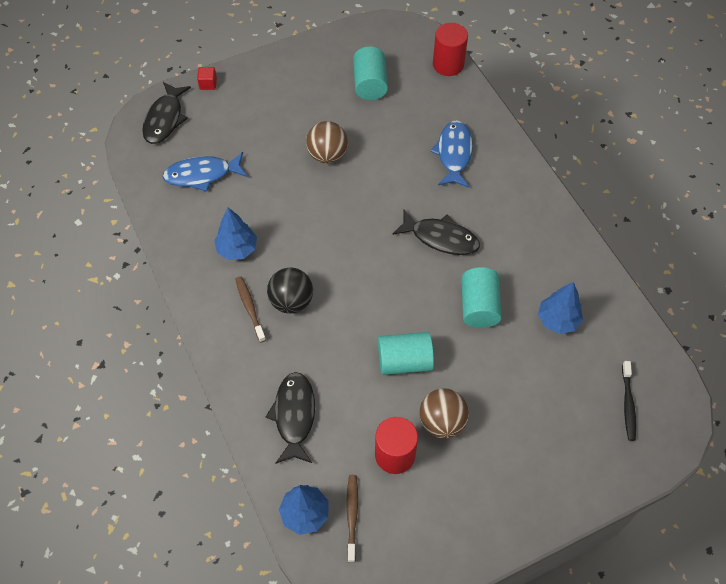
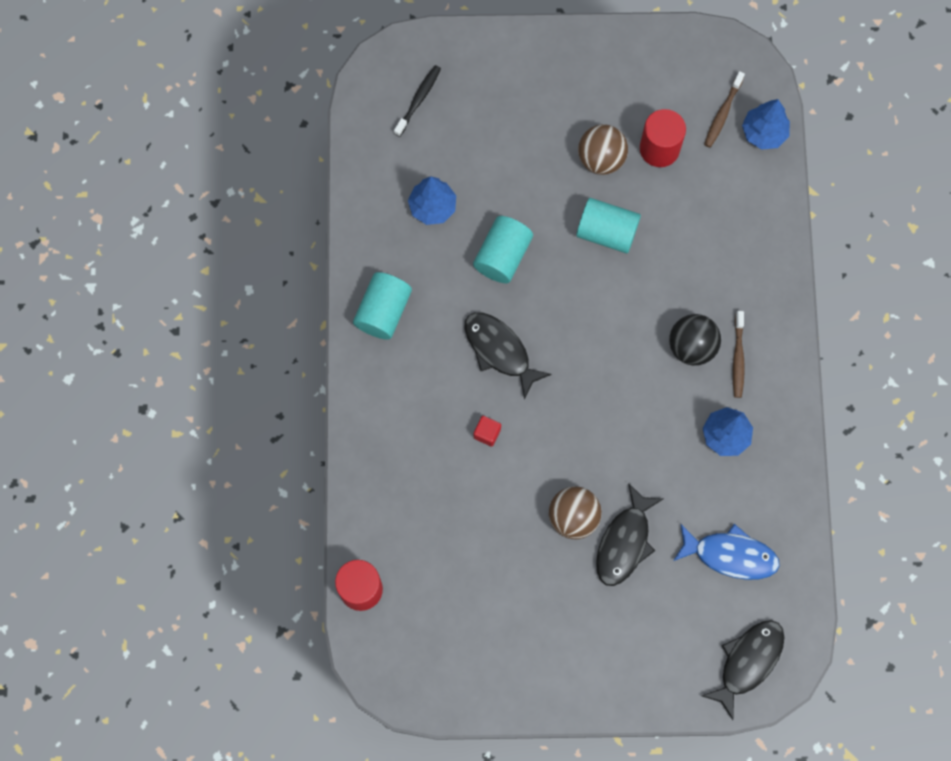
camera: 155 degrees left, 15 degrees up
red cube [197,67,217,90] -> red cube moved to [474,416,501,447]
black fish [266,372,315,464] -> black fish moved to [596,483,663,586]
turquoise cylinder [353,46,388,100] -> turquoise cylinder moved to [353,272,412,340]
blue fish [430,120,473,188] -> none

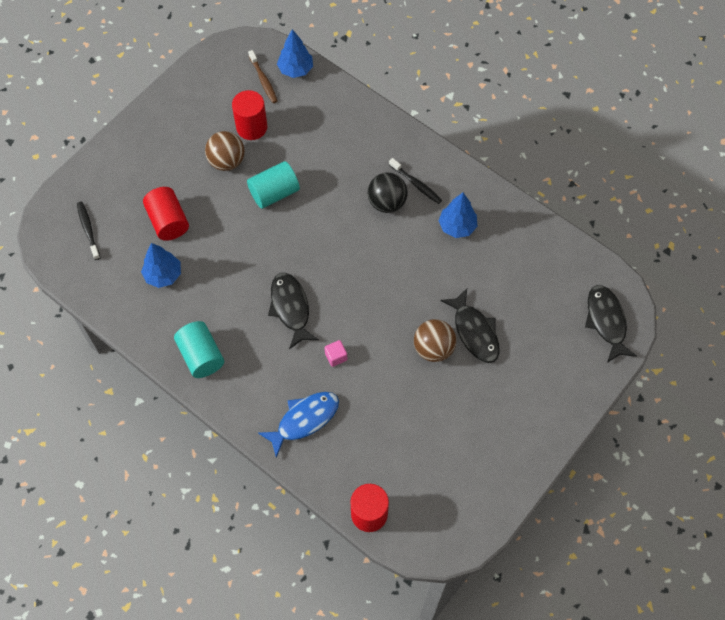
camera: 50 degrees left, 10 degrees down
black fish [464,312,552,400] -> black fish turned 75 degrees clockwise [268,273,319,349]
turquoise cylinder [473,216,533,283] -> none
red cube [474,416,501,447] -> pink cube [324,340,347,367]
blue fish [673,524,780,580] -> blue fish moved to [258,392,339,458]
brown toothbrush [733,311,745,398] -> black toothbrush [389,158,442,204]
none -> red cylinder [143,187,189,241]

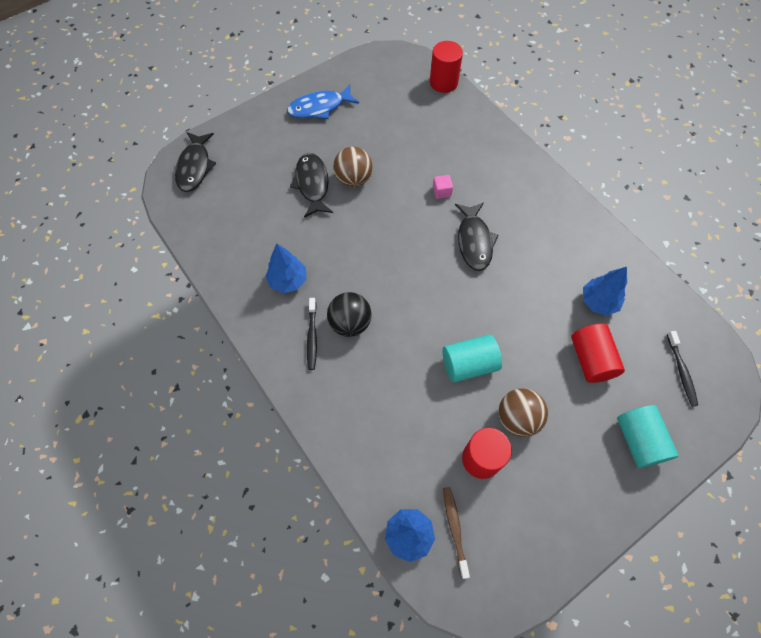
camera: 165 degrees left, 0 degrees up
turquoise cylinder [174,321,224,378] -> turquoise cylinder moved to [617,405,679,468]
blue fish [258,392,339,458] -> blue fish moved to [287,84,359,119]
black toothbrush [389,158,442,204] -> black toothbrush turned 150 degrees counterclockwise [307,298,317,370]

